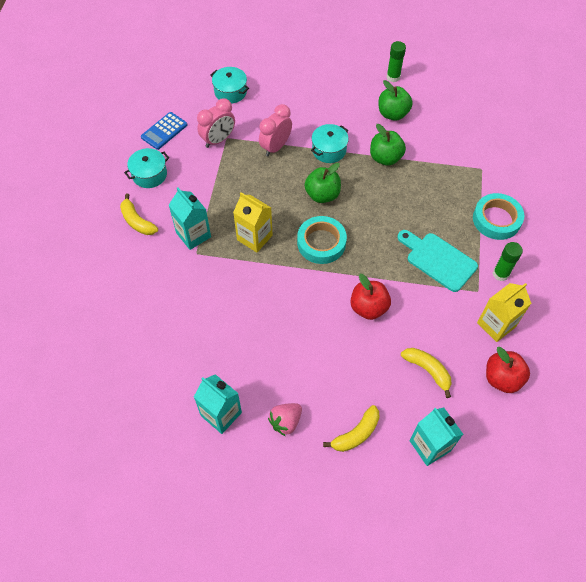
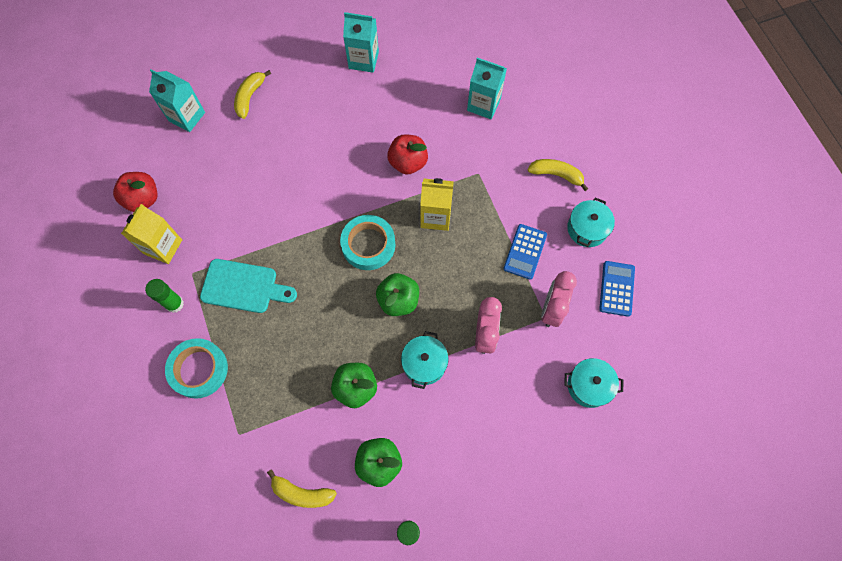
camera: 150 degrees right, 10 degrees up
turquoise carton [169,187,211,250] -> turquoise carton moved to [467,58,507,119]
pink strawberry [268,403,302,436] -> none
red apple [350,274,391,320] -> red apple moved to [387,135,428,175]
yellow banana [401,348,452,398] -> yellow banana moved to [267,469,337,508]
none -> blue calculator [503,224,547,280]

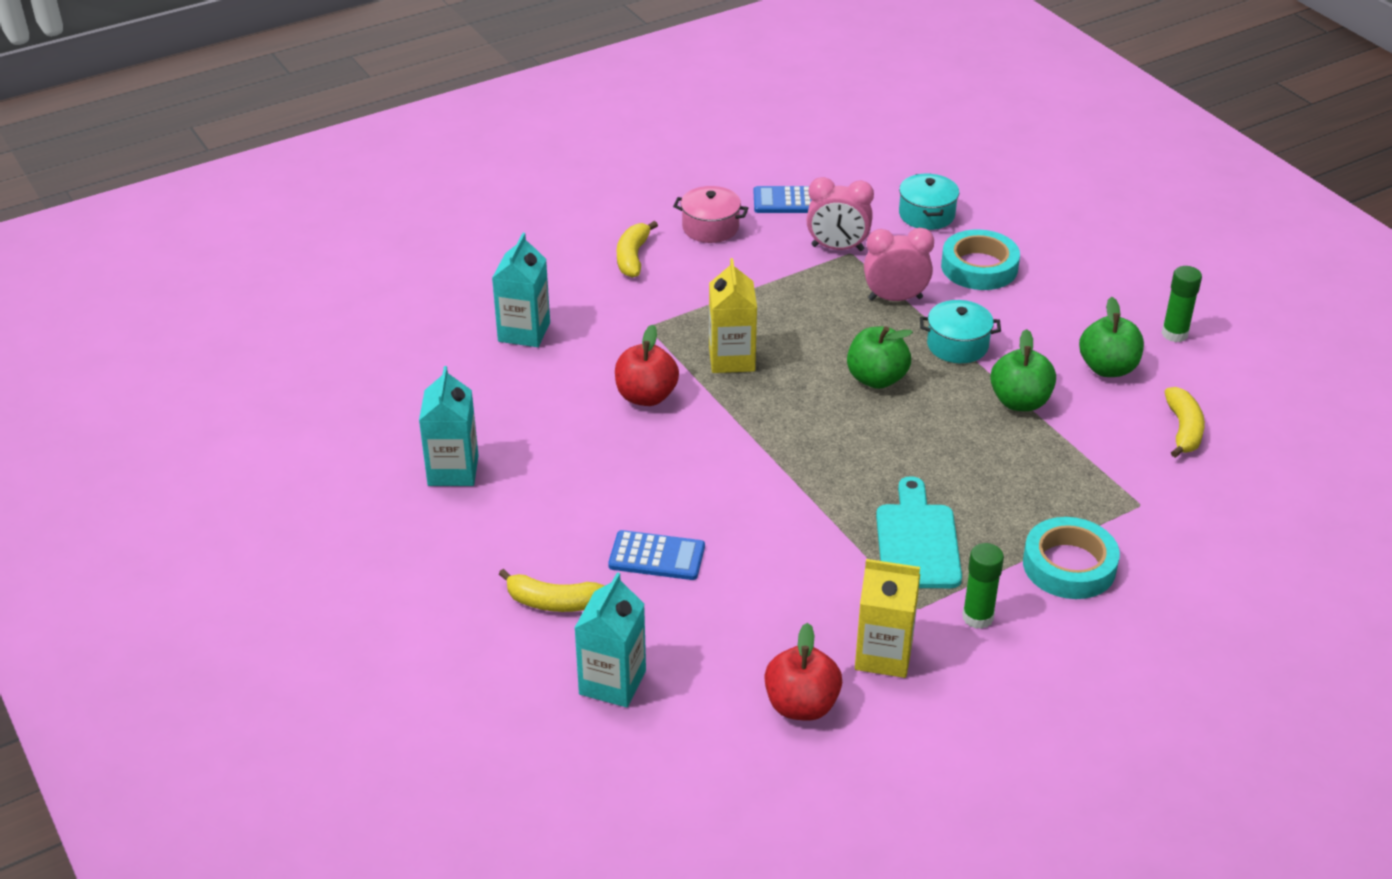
camera: 100 degrees left, 30 degrees down
turquoise tape [340,215,395,270] -> turquoise tape moved to [941,229,1020,290]
blue calculator [503,224,547,280] -> blue calculator moved to [608,530,705,580]
turquoise pot [567,197,615,247] -> pink pot [673,186,748,243]

